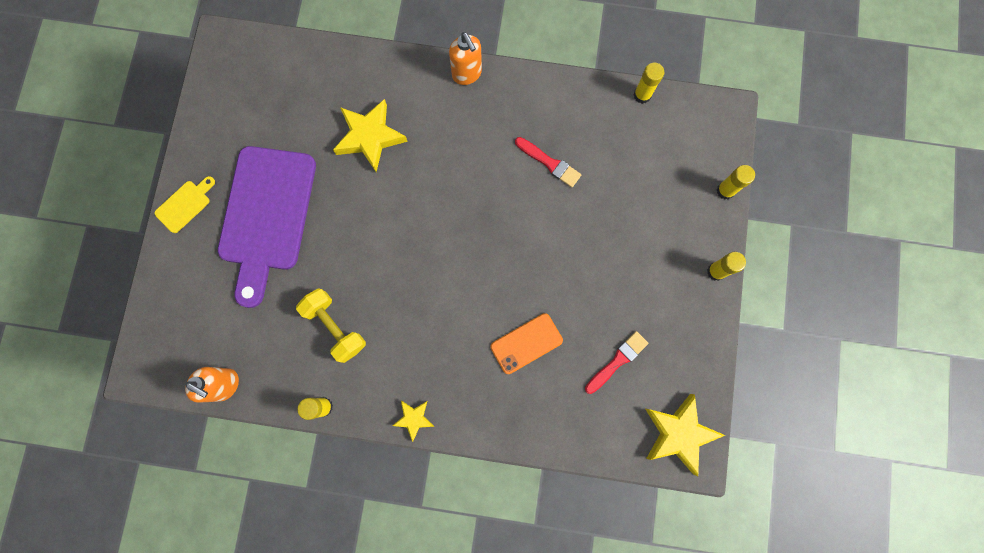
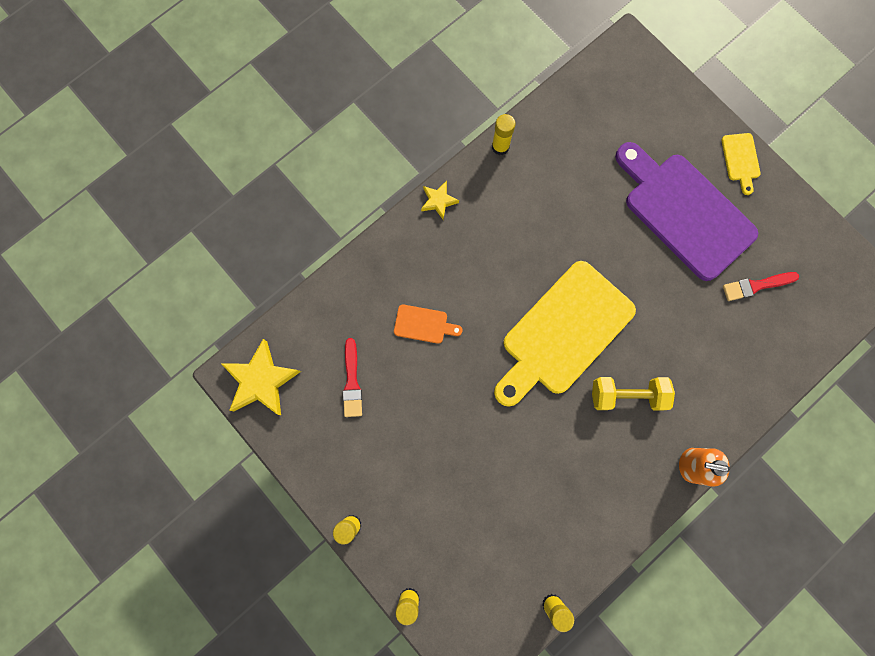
camera: 130 degrees right, 0 degrees up
orange soap dispenser [185,367,239,403] -> none
yellow dumbbell [296,288,366,363] -> yellow dumbbell moved to [592,377,675,411]
yellow star [333,99,408,172] -> none
orange phone [490,313,563,374] -> orange cutting board [394,304,462,344]
red brush [515,137,581,188] -> red brush moved to [723,272,799,301]
none -> yellow cutting board [494,261,636,407]

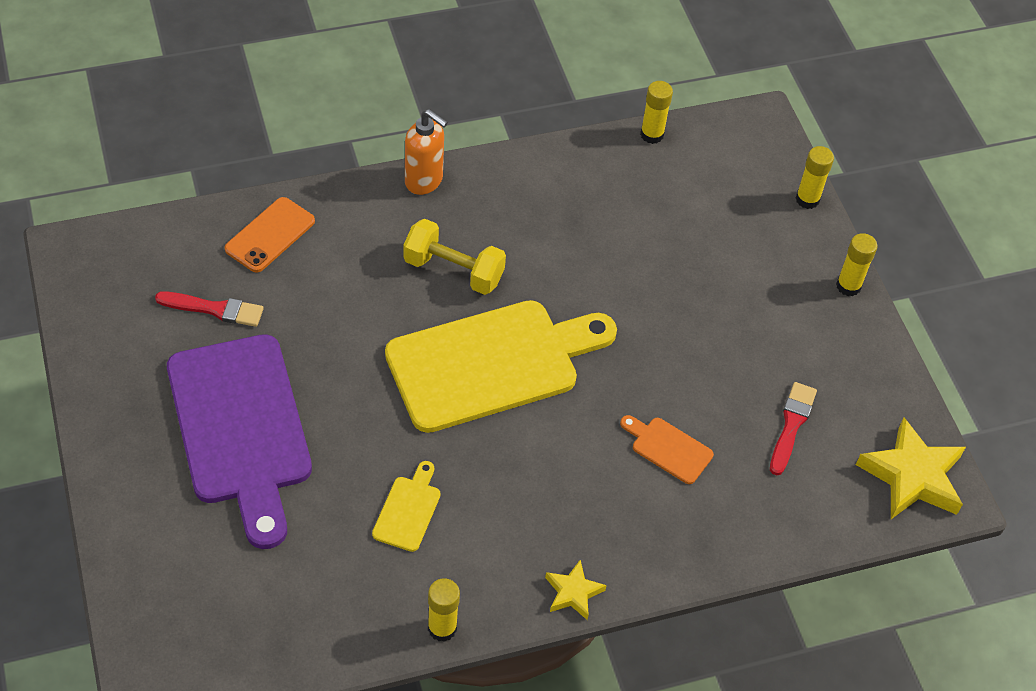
camera: 160 degrees left, 25 degrees down
yellow cutting board [721,133,760,195] -> yellow cutting board moved to [372,461,441,552]
none -> orange phone [225,197,315,273]

